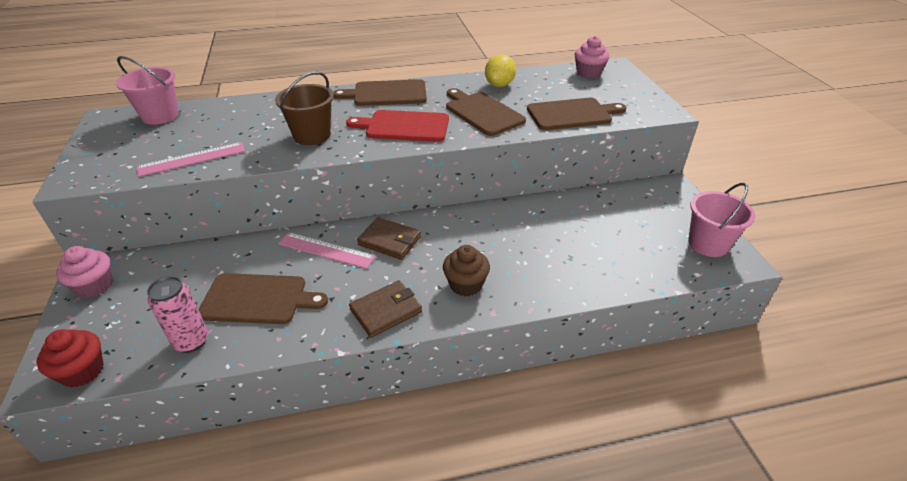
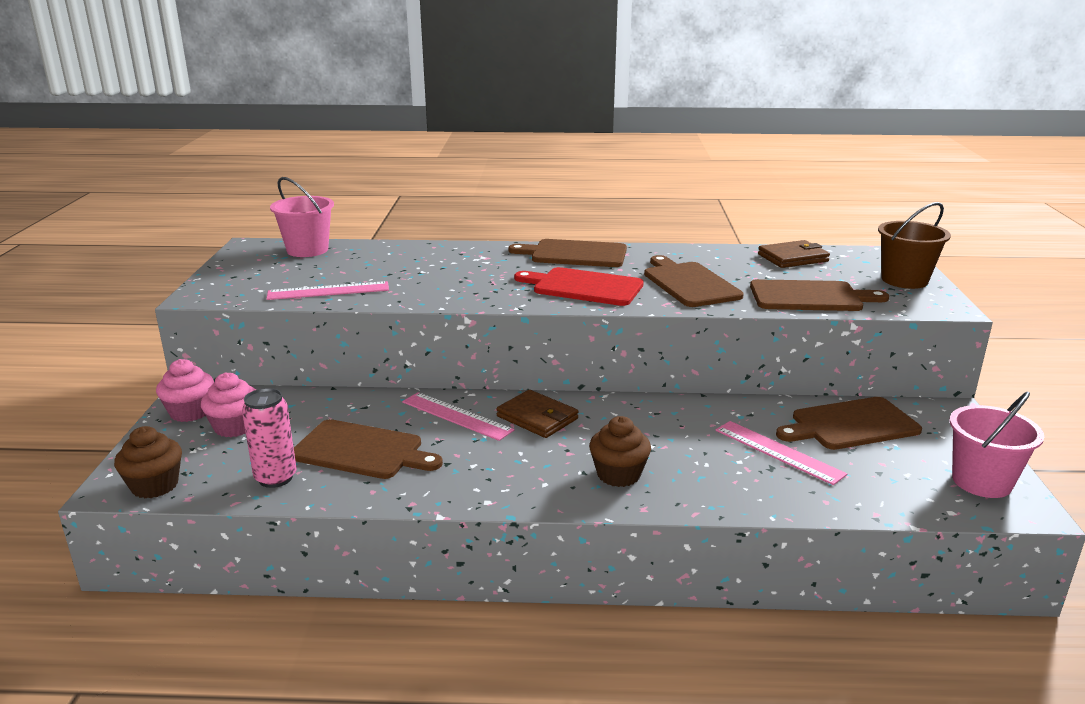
camera: 15 degrees right, 15 degrees down
red cupcake [37,329,104,388] -> brown cupcake [114,426,182,498]
brown bucket [275,72,334,145] -> brown bucket moved to [878,202,951,289]
brown wallet [349,280,422,338] -> brown wallet moved to [758,240,830,268]
yellow lemon [485,54,516,87] -> none
pink cupcake [574,36,609,78] -> pink cupcake moved to [201,372,256,437]
none -> pink ruler [715,421,847,485]
none -> brown cutting board [776,397,922,450]

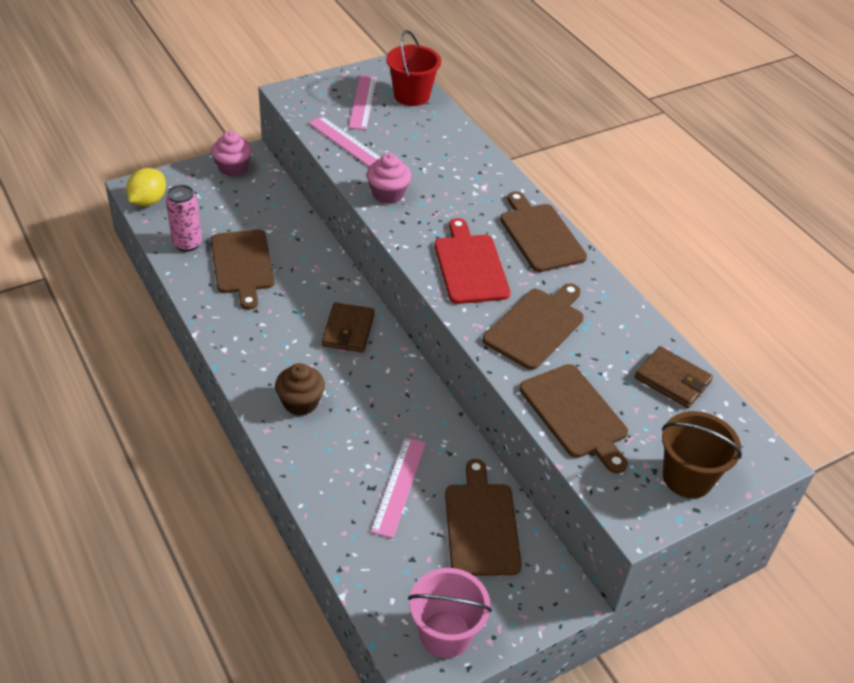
camera: 55 degrees right, 20 degrees up
brown cupcake [114,426,182,498] -> yellow lemon [126,168,166,206]
pink cupcake [201,372,256,437] -> pink cupcake moved to [367,153,411,204]
pink bucket [270,177,334,257] -> red bucket [386,30,441,106]
pink ruler [402,392,514,441] -> pink ruler moved to [349,75,377,130]
brown cutting board [776,397,922,450] -> brown cutting board turned 45 degrees clockwise [445,459,522,576]

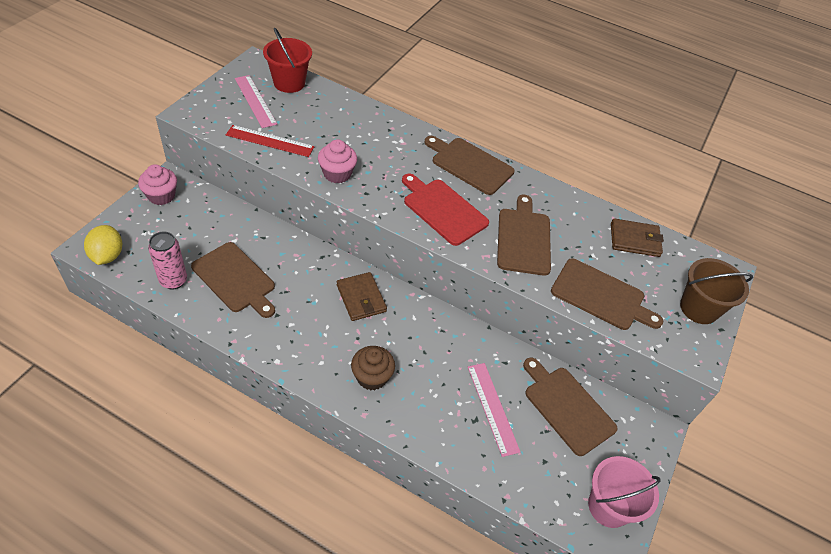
camera: 35 degrees left, 5 degrees up
pink ruler [309,116,381,167] -> red ruler [226,125,315,157]

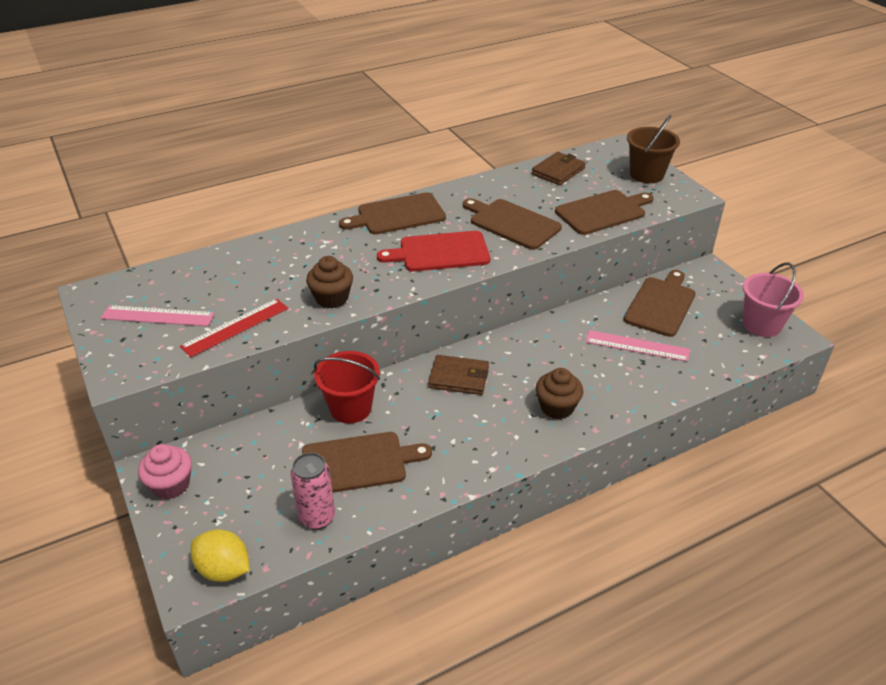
camera: 50 degrees left, 10 degrees down
red bucket [263,28,312,93] -> red bucket moved to [314,351,380,423]
pink cupcake [318,139,357,184] -> brown cupcake [306,256,353,308]
brown cutting board [523,358,618,456] -> brown cutting board turned 120 degrees clockwise [624,270,696,337]

